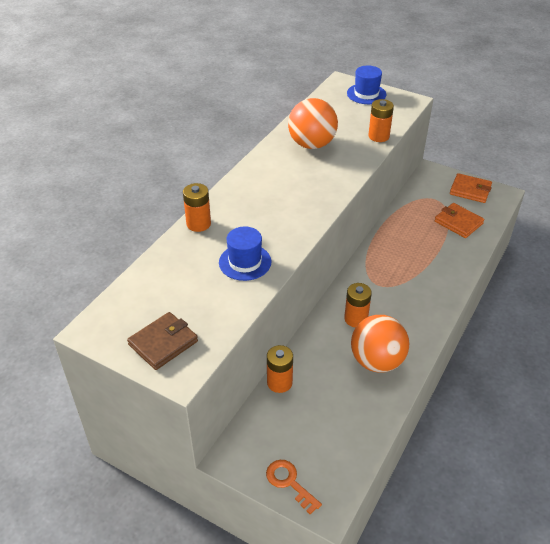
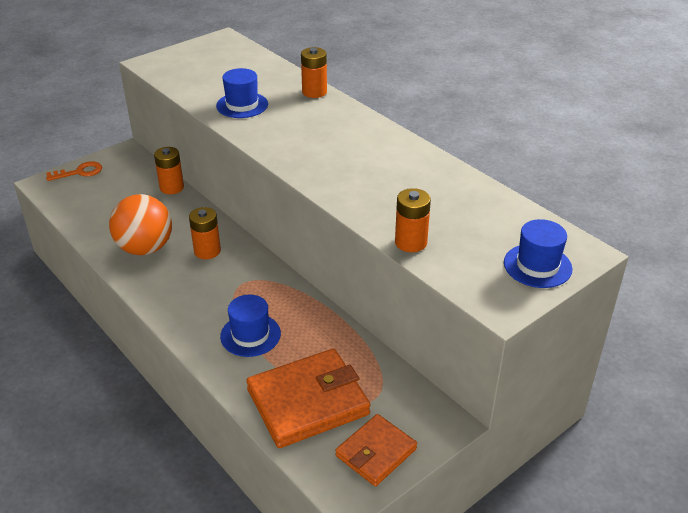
camera: 110 degrees right, 5 degrees down
brown wallet [127,312,198,370] -> none
orange ball [288,98,338,149] -> none
orange wallet [434,203,484,238] -> orange wallet [246,349,371,448], size x1.66
none -> blue hat [220,295,281,357]

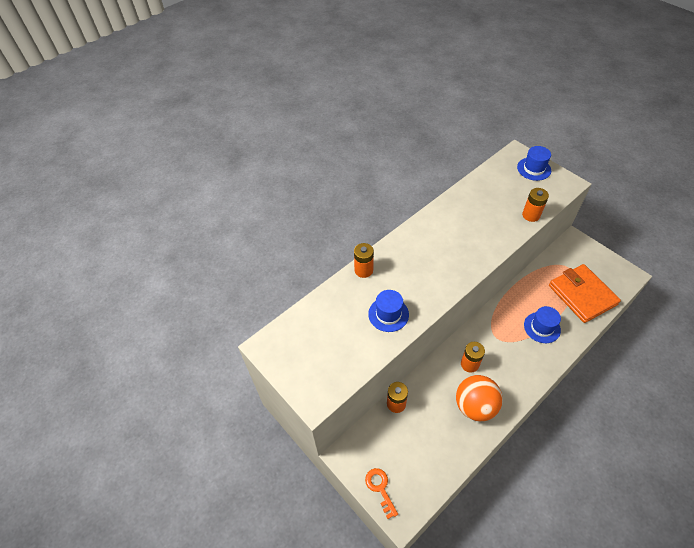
camera: 90 degrees left, 15 degrees up
orange wallet [336,414,417,486] -> none

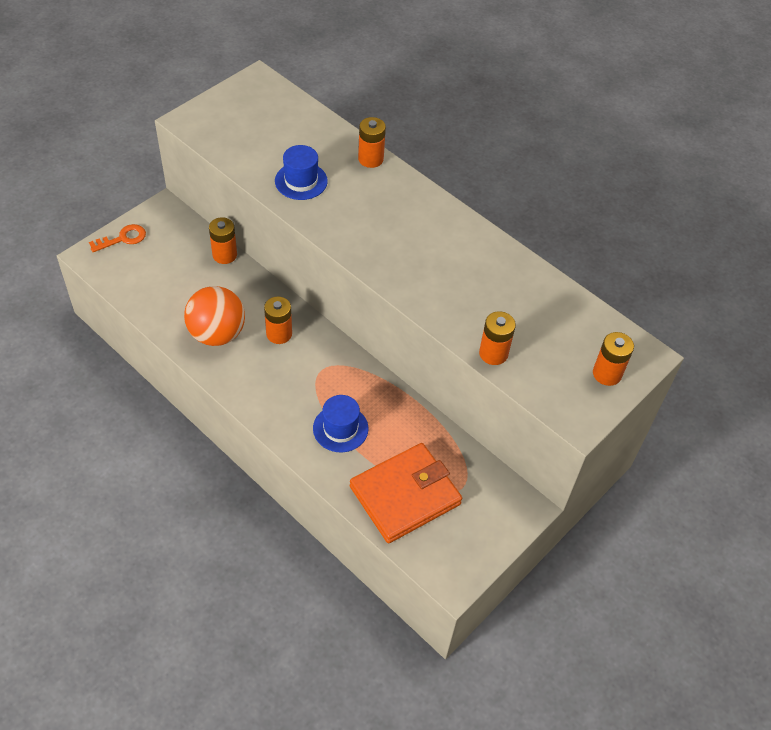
camera: 80 degrees right, 0 degrees up
blue hat [517,146,551,181] -> orange battery [593,332,634,386]

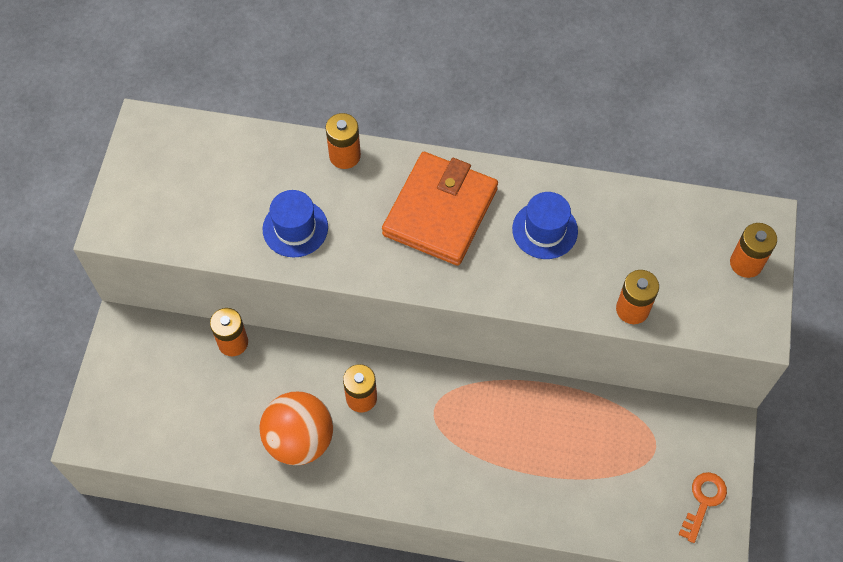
camera: 30 degrees left, 10 degrees up
orange key [89,224,146,252] -> orange key moved to [678,472,727,543]
blue hat [313,395,368,452] -> blue hat moved to [512,192,578,259]
orange wallet [350,443,462,543] -> orange wallet moved to [382,152,498,266]

